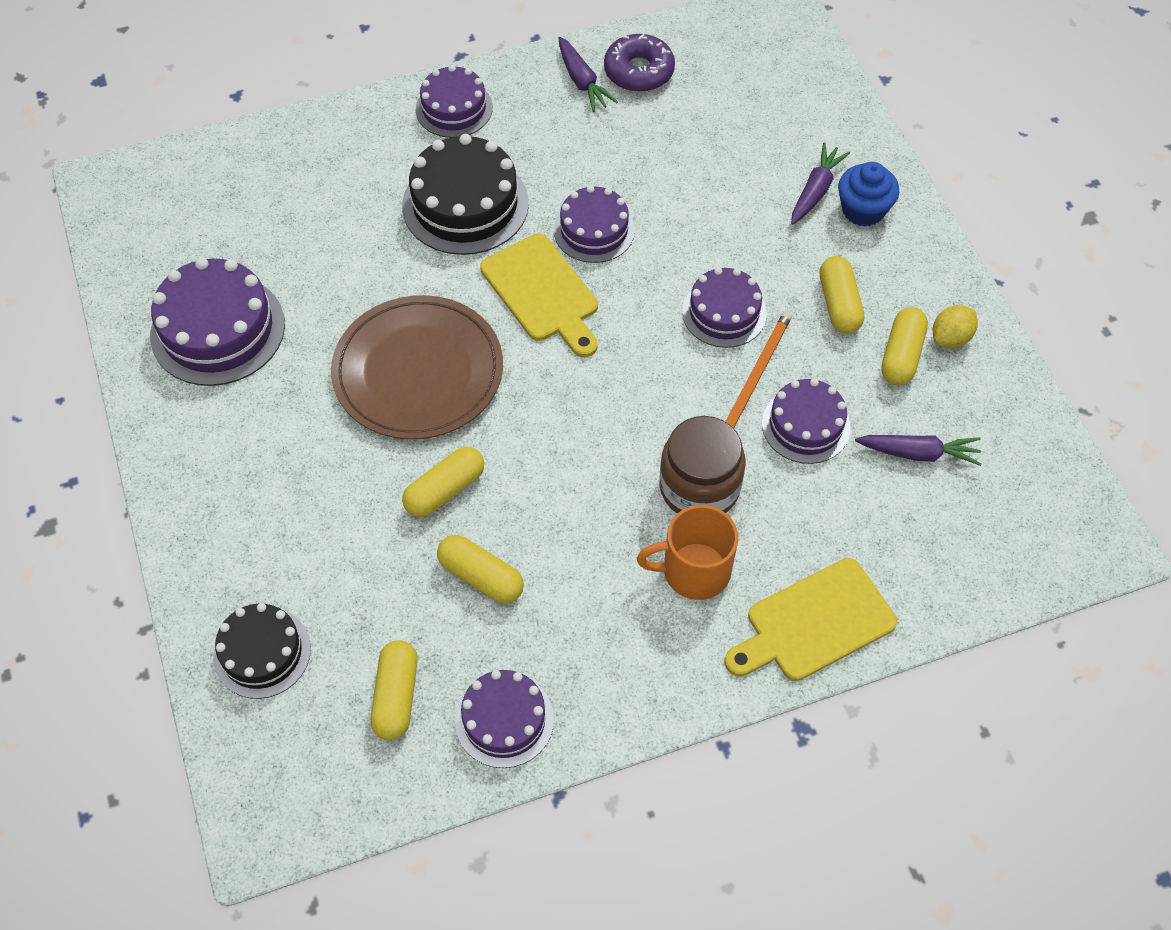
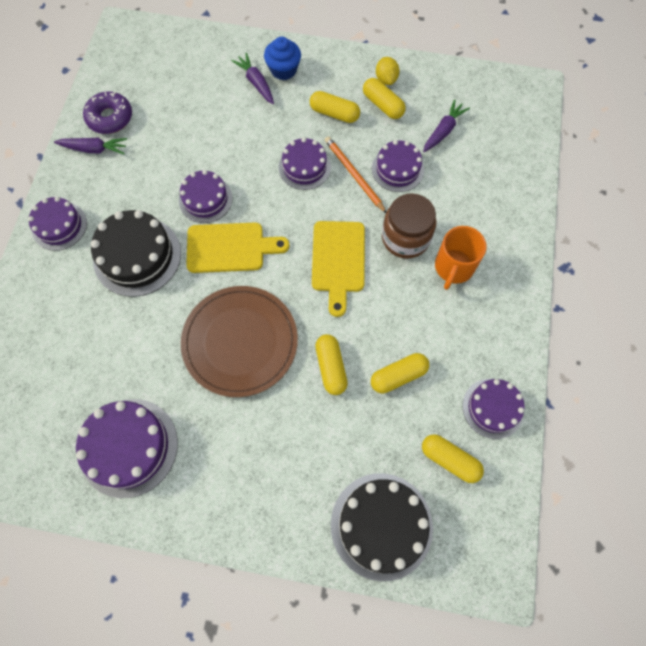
camera: 60 degrees left, 10 degrees up
black cake [213,603,311,699] -> black cake [331,473,433,581], size x1.57
yellow cutting board [725,558,897,681] -> yellow cutting board moved to [312,221,365,317]

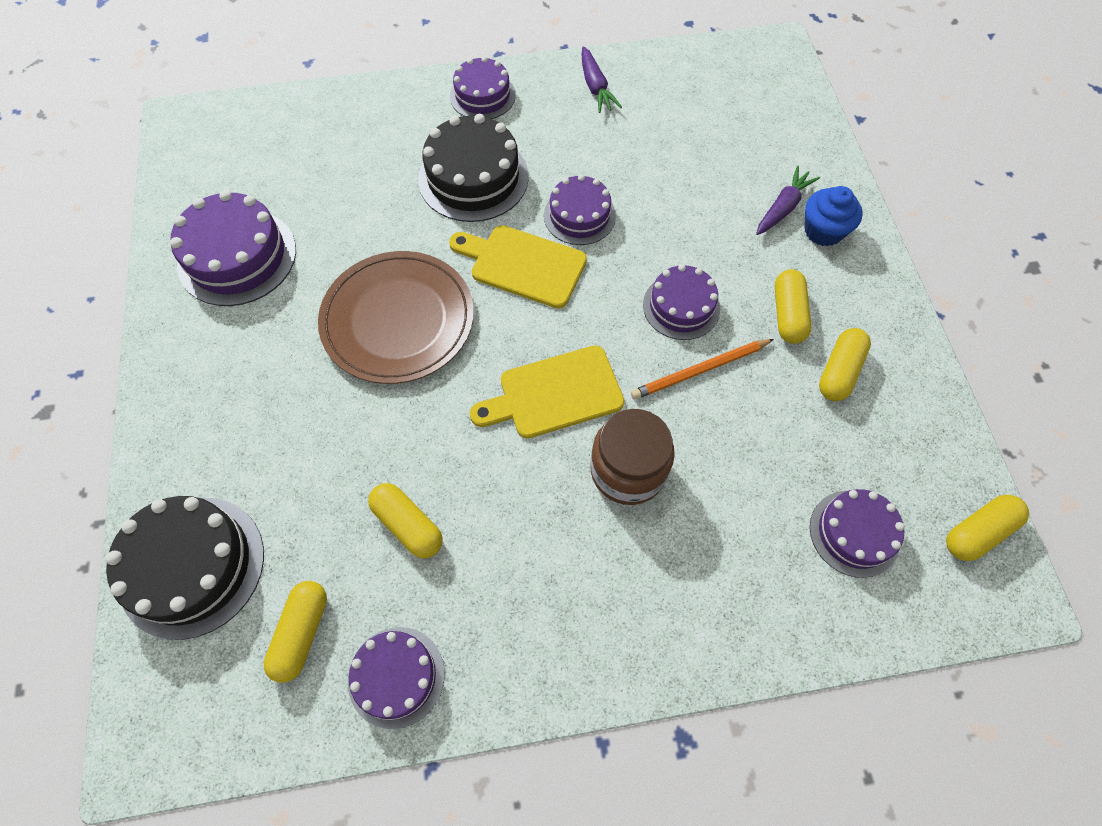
camera: 70 degrees right, 5 degrees down
purple donut [83,92,132,134] -> none
yellow cutting board [186,223,290,273] -> yellow cutting board turned 135 degrees clockwise [449,225,587,309]
yellow capsule [315,334,348,395] -> yellow capsule moved to [946,495,1029,561]
orange pencil [325,136,386,213] -> orange pencil turned 150 degrees counterclockwise [631,339,774,400]
purple cake [372,140,424,192] -> purple cake moved to [810,489,905,578]
yellow lemon [376,57,400,85] -> none
purple carrot [423,99,470,152] -> none
orange mug [435,226,487,290] -> none

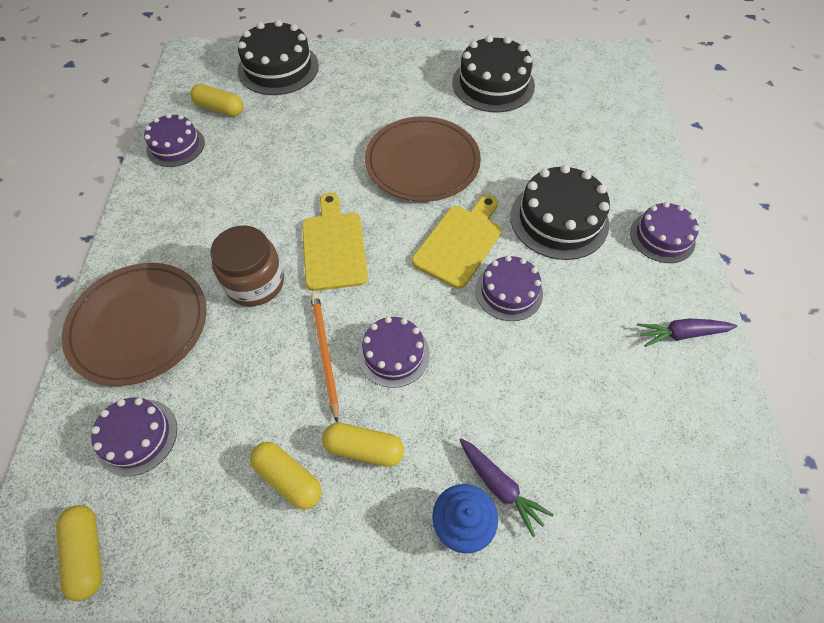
camera: 100 degrees right, 5 degrees down
purple cake [170,190,296,306] -> black cake [452,35,535,112]
yellow capsule [368,483,443,558] -> none
none -> brown plate [62,263,207,386]

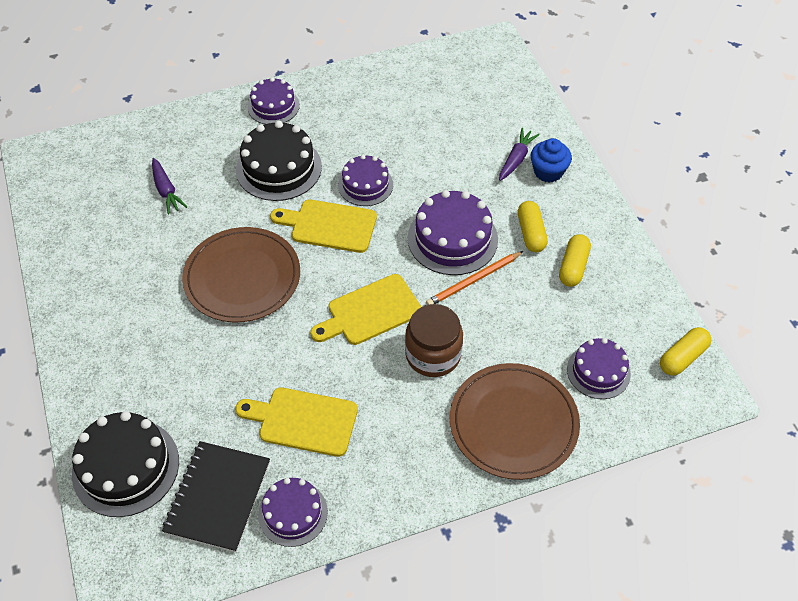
camera: 110 degrees left, 5 degrees down
yellow capsule [190,84,243,117] -> black notebook [162,441,270,552]
purple cake [358,317,430,388] -> purple cake [408,190,498,275], size x1.57
black cake [452,35,535,112] -> none
purple carrot [637,318,737,347] -> purple carrot moved to [152,158,187,214]
none -> yellow cutting board [235,387,358,457]

